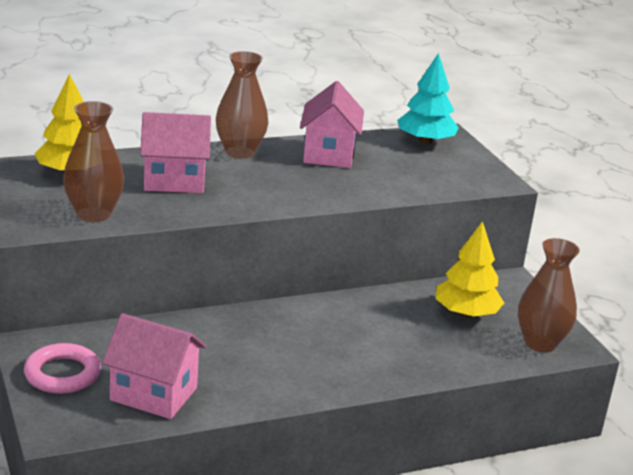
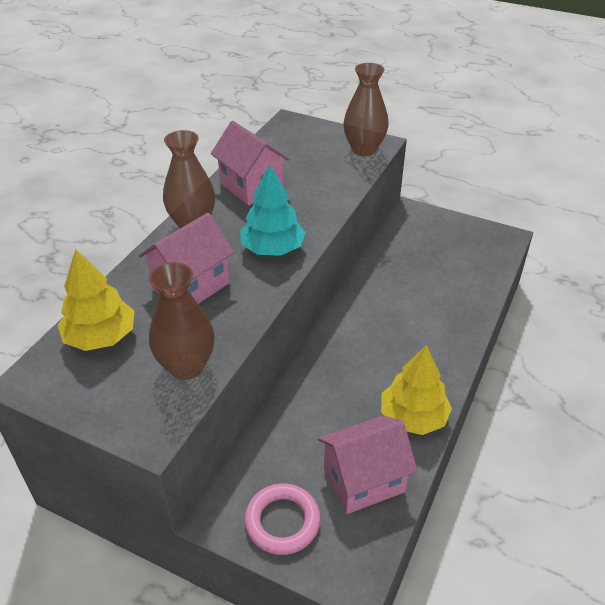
camera: 40 degrees left, 15 degrees up
turquoise tree [397,53,459,144] -> turquoise tree moved to [240,164,306,256]
yellow tree [435,221,504,318] -> yellow tree moved to [381,345,452,435]
brown vase [518,238,580,353] -> brown vase moved to [343,63,389,156]

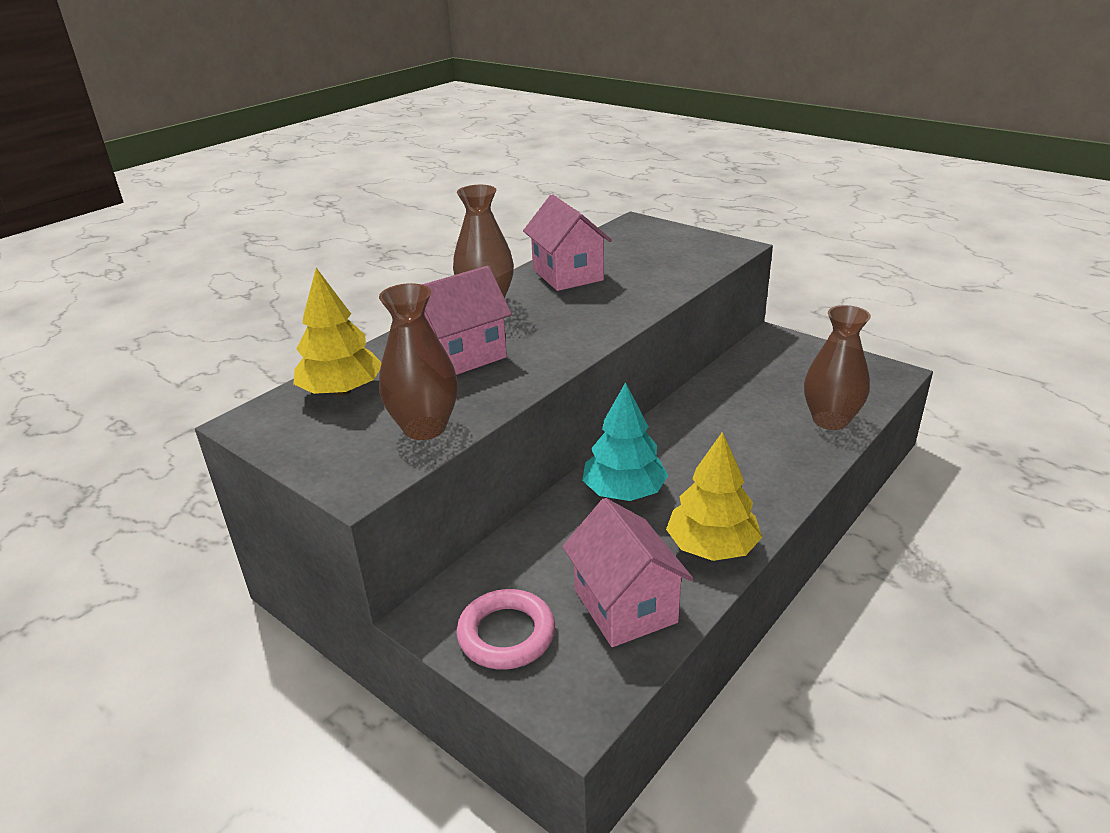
camera: 15 degrees right, 10 degrees down
turquoise tree [240,164,306,256] -> turquoise tree moved to [582,382,668,501]
pink house [318,416,418,514] -> pink house turned 75 degrees clockwise [562,498,693,647]
brown vase [343,63,389,156] -> brown vase moved to [804,305,871,430]

